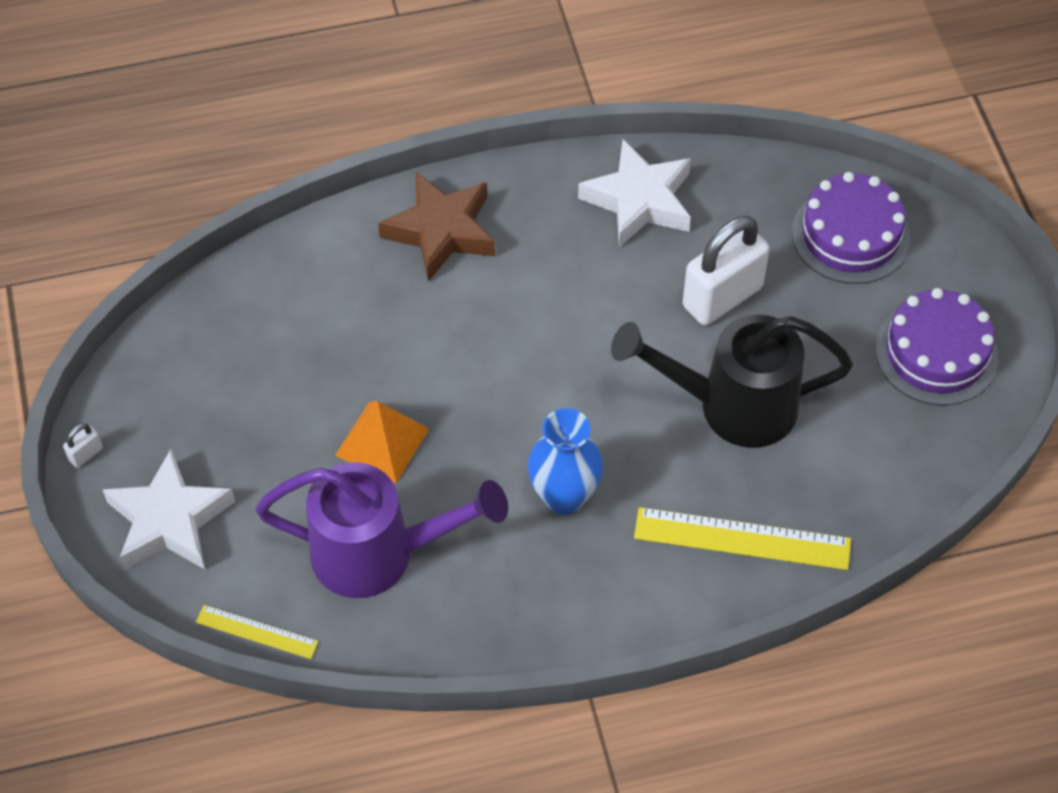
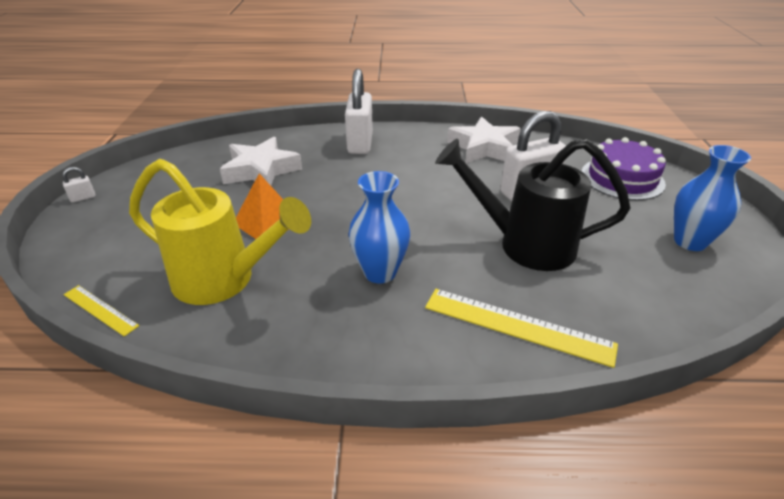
camera: 15 degrees right, 20 degrees down
white star [102,449,235,570] -> white star moved to [220,137,302,185]
purple watering can [255,462,508,598] -> yellow watering can [129,159,311,305]
brown star [378,172,496,282] -> white padlock [345,69,373,154]
purple cake [875,288,998,405] -> blue vase [674,145,751,251]

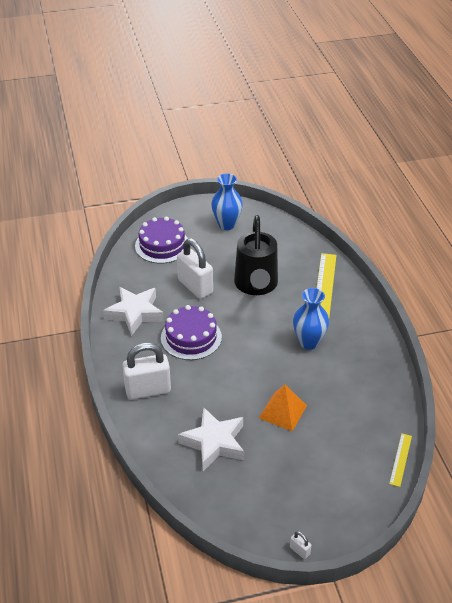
camera: 105 degrees left, 5 degrees up
yellow watering can [129,159,311,305] -> none
none -> purple cake [161,305,222,360]

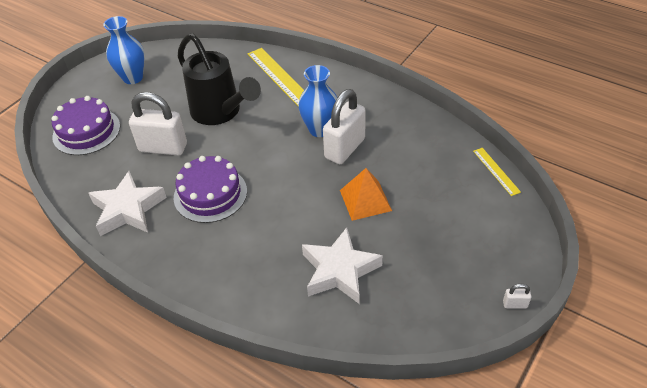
camera: 40 degrees left, 5 degrees up
white padlock [122,343,171,400] -> white padlock moved to [323,89,366,164]

